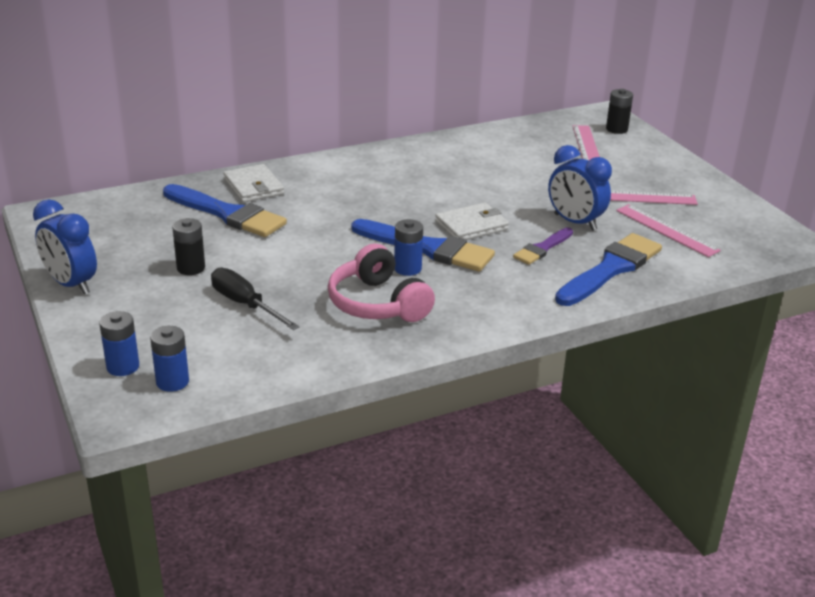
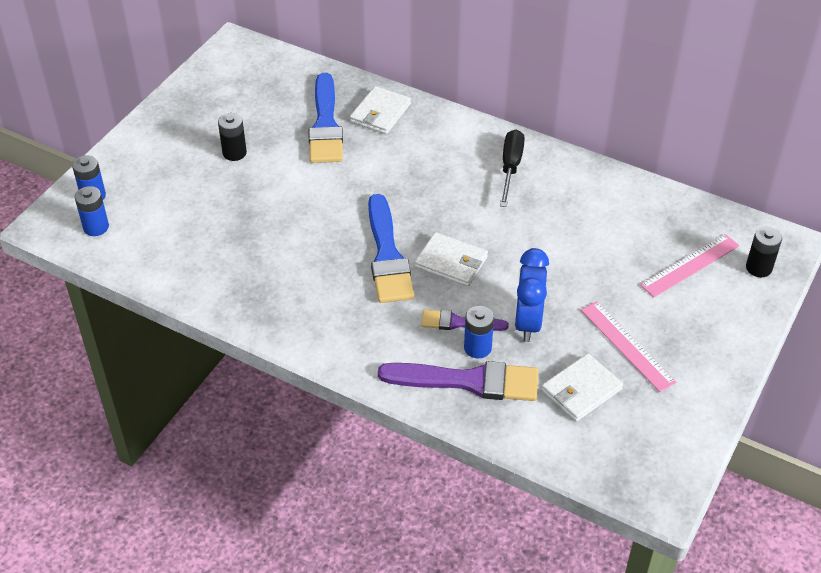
camera: 55 degrees right, 15 degrees up
blue clock [33,199,97,295] -> none
black screwdriver [211,268,299,330] -> black screwdriver moved to [500,130,525,207]
pink headphones [328,244,435,322] -> none
blue battery [394,219,423,276] -> blue battery moved to [464,306,494,358]
blue brush [555,233,662,306] -> purple brush [378,361,539,401]
pink ruler [616,204,721,257] -> white wallet [541,353,623,422]

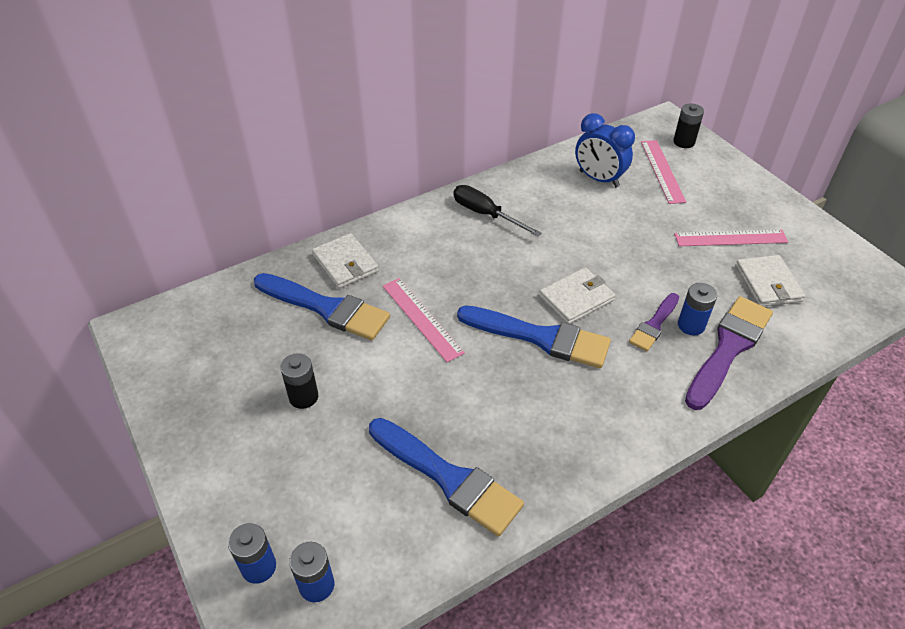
camera: 60 degrees left, 0 degrees up
blue clock [514,248,549,342] -> blue clock moved to [575,113,635,187]
none -> blue brush [369,418,524,536]
none -> pink ruler [383,278,465,363]

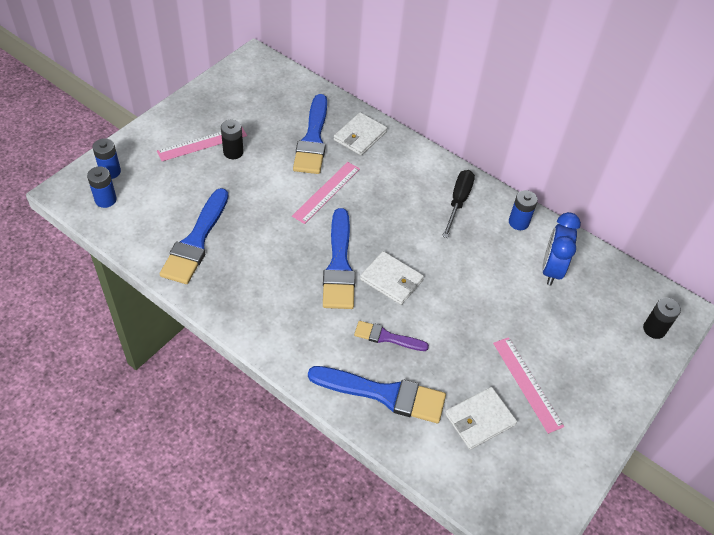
camera: 65 degrees right, 5 degrees up
pink ruler [641,140,686,204] -> pink ruler moved to [157,127,247,161]
blue battery [678,283,717,335] -> blue battery moved to [509,190,538,230]
purple brush [685,296,773,410] -> blue brush [308,366,446,423]

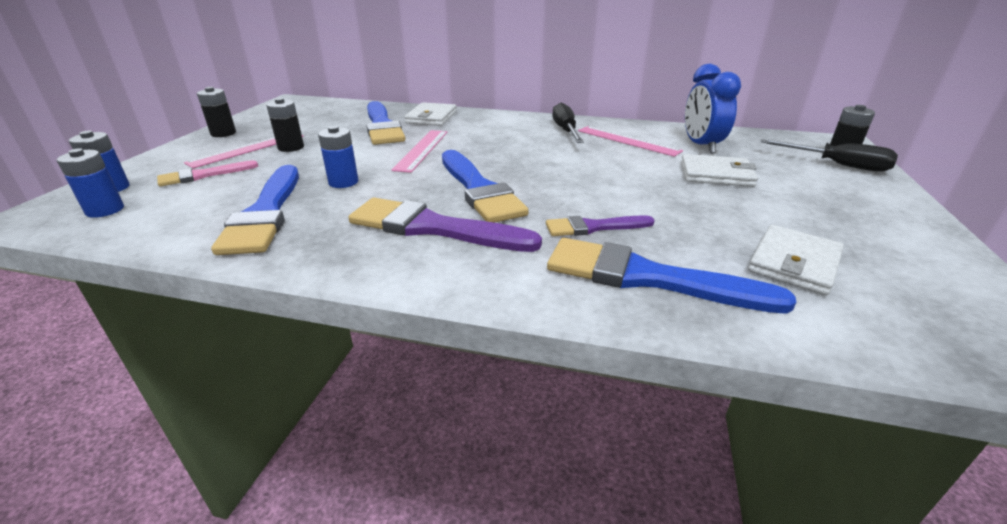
camera: 20 degrees left, 20 degrees down
blue brush [308,366,446,423] -> blue brush turned 150 degrees counterclockwise [547,238,796,314]
white wallet [360,251,424,305] -> white wallet moved to [681,154,758,187]
pink ruler [493,337,564,434] -> pink ruler moved to [578,126,683,157]
blue battery [509,190,538,230] -> blue battery moved to [318,126,358,188]
none -> pink brush [157,160,258,187]
none -> black battery [197,87,236,137]
none -> purple brush [349,198,542,252]
none -> black screwdriver [761,139,898,172]

